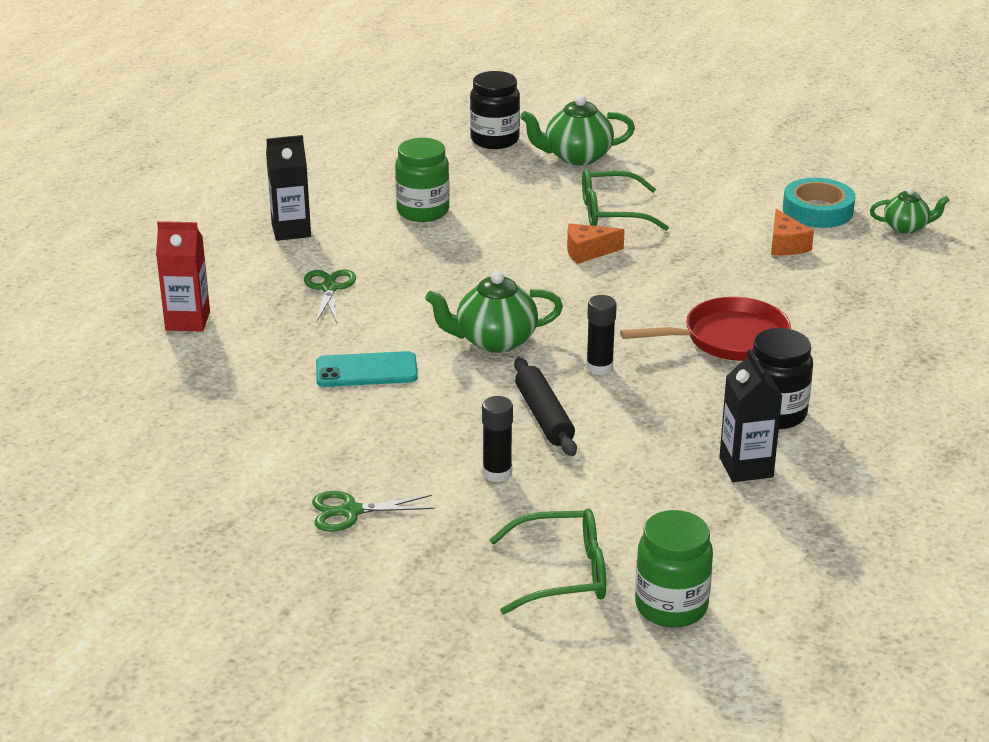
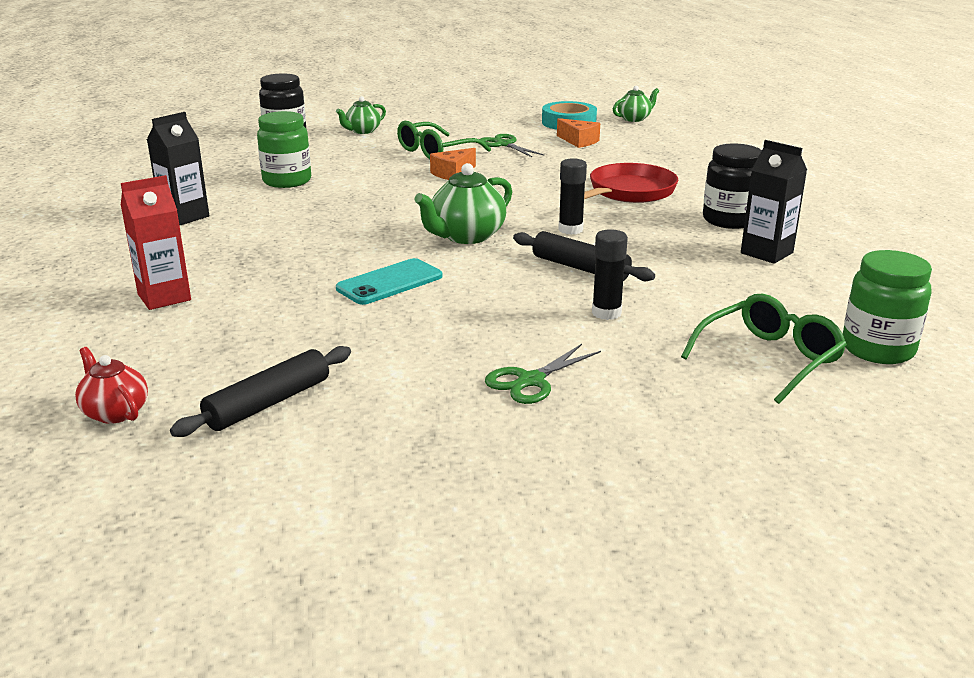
camera: 35 degrees left, 5 degrees down
green scissors [304,270,356,323] -> green scissors moved to [480,134,545,157]
green teapot [520,95,635,166] -> green teapot [336,96,386,134], size x0.62
none -> red teapot [75,347,148,424]
none -> black rolling pin [170,346,351,437]

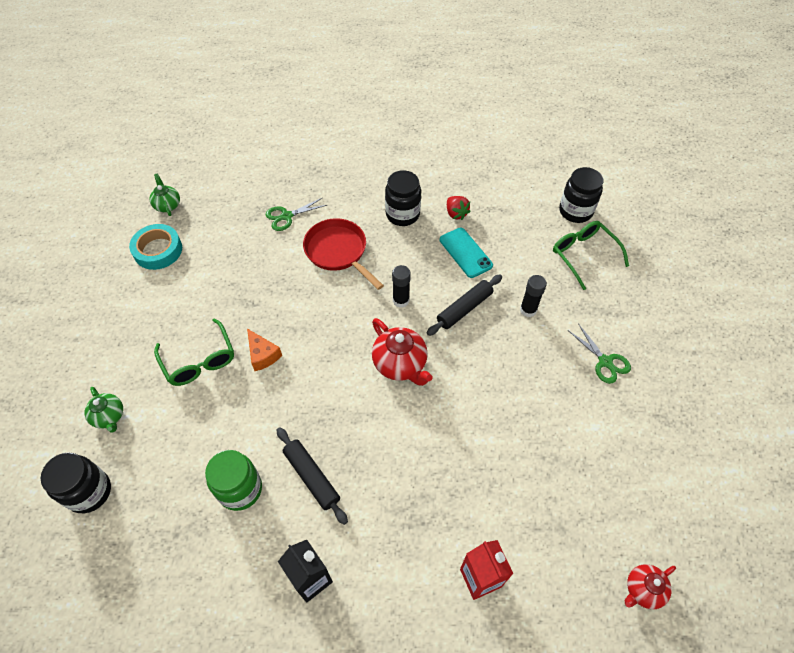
camera: 80 degrees left, 30 degrees up
black rolling pin [170,346,351,437] -> black rolling pin moved to [277,427,348,525]
turquoise phone [336,258,443,305] -> turquoise phone moved to [440,228,493,278]
green teapot [414,163,512,244] -> red teapot [372,318,432,386]
green scissors [480,134,545,157] -> green scissors moved to [266,198,327,231]
orange cheese [557,118,600,148] -> none
black carton [741,140,807,264] -> red strawberry [447,196,471,220]
green jar [843,250,932,364] -> black jar [559,167,603,223]

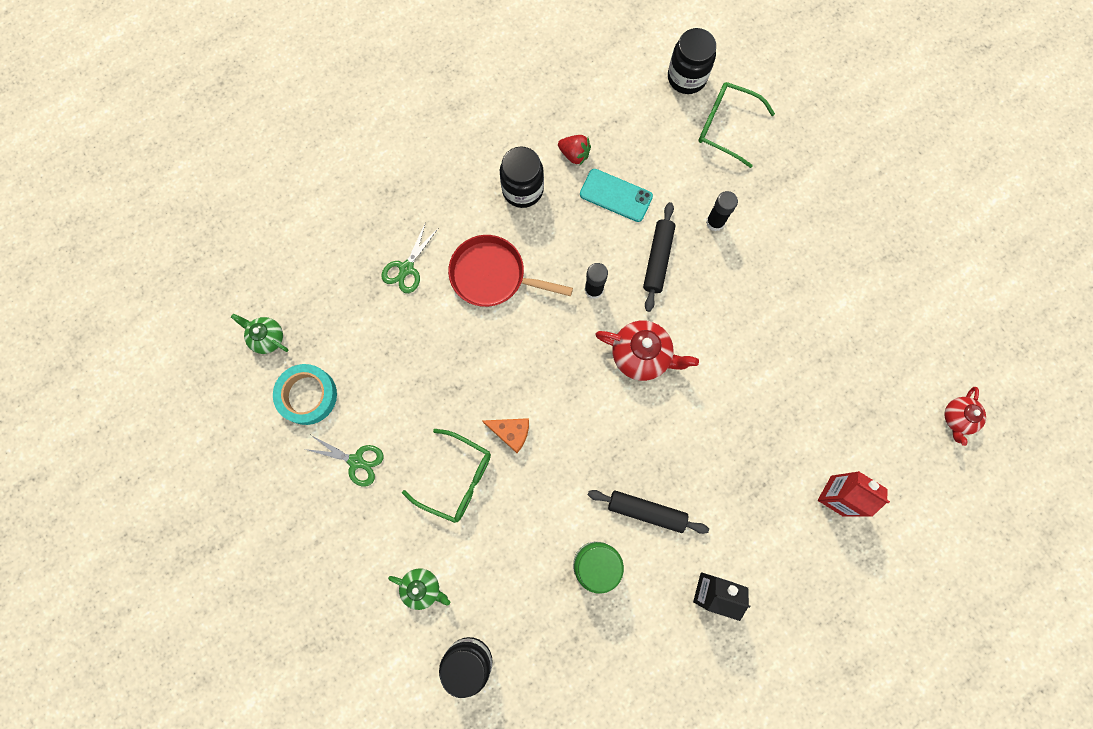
camera: 35 degrees left, 20 degrees up
green scissors [569,324,631,384] -> green scissors moved to [305,435,384,487]

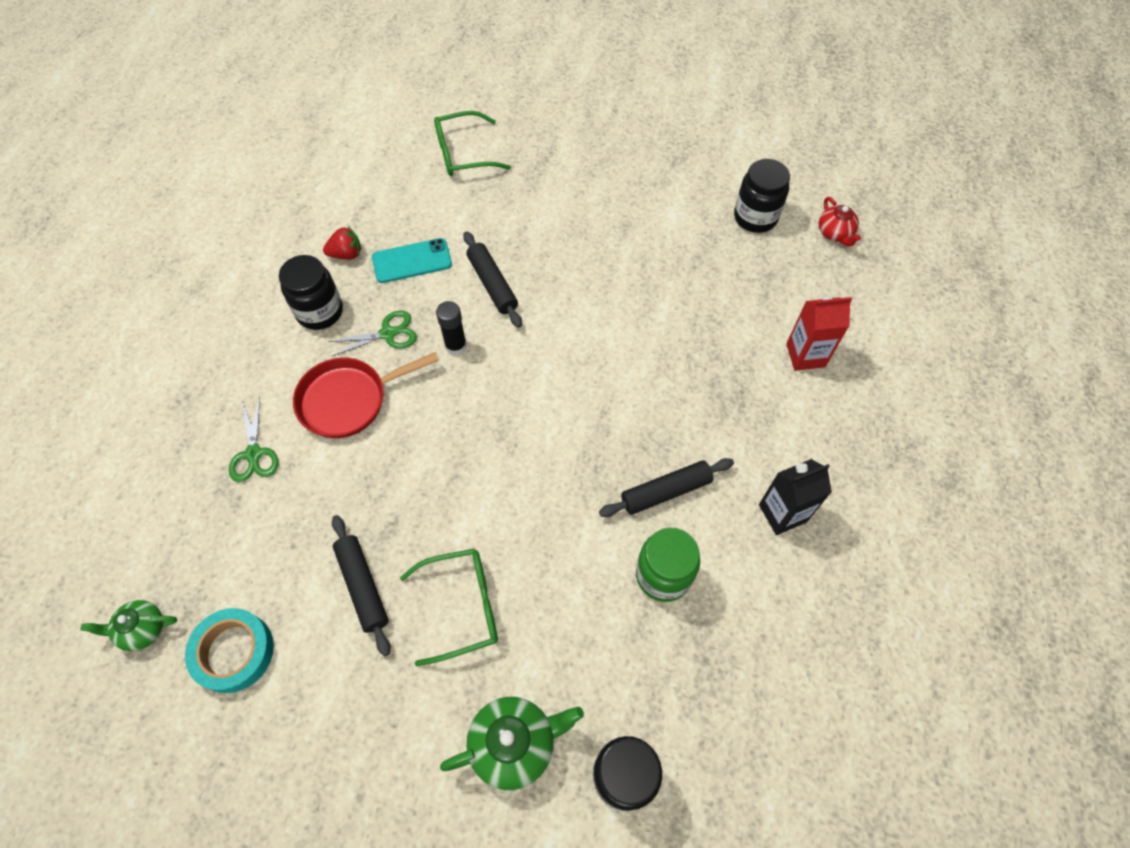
camera: 40 degrees left, 15 degrees down
green scissors [305,435,384,487] -> green scissors moved to [328,311,417,357]
green teapot [388,568,450,610] -> green teapot [440,697,584,790], size x1.61
orange cheese [482,418,529,453] -> none
red teapot [595,321,699,381] -> none
black jar [668,28,716,94] -> black jar moved to [734,159,790,233]
black glue stick [706,191,738,231] -> none
none -> black rolling pin [332,515,391,656]

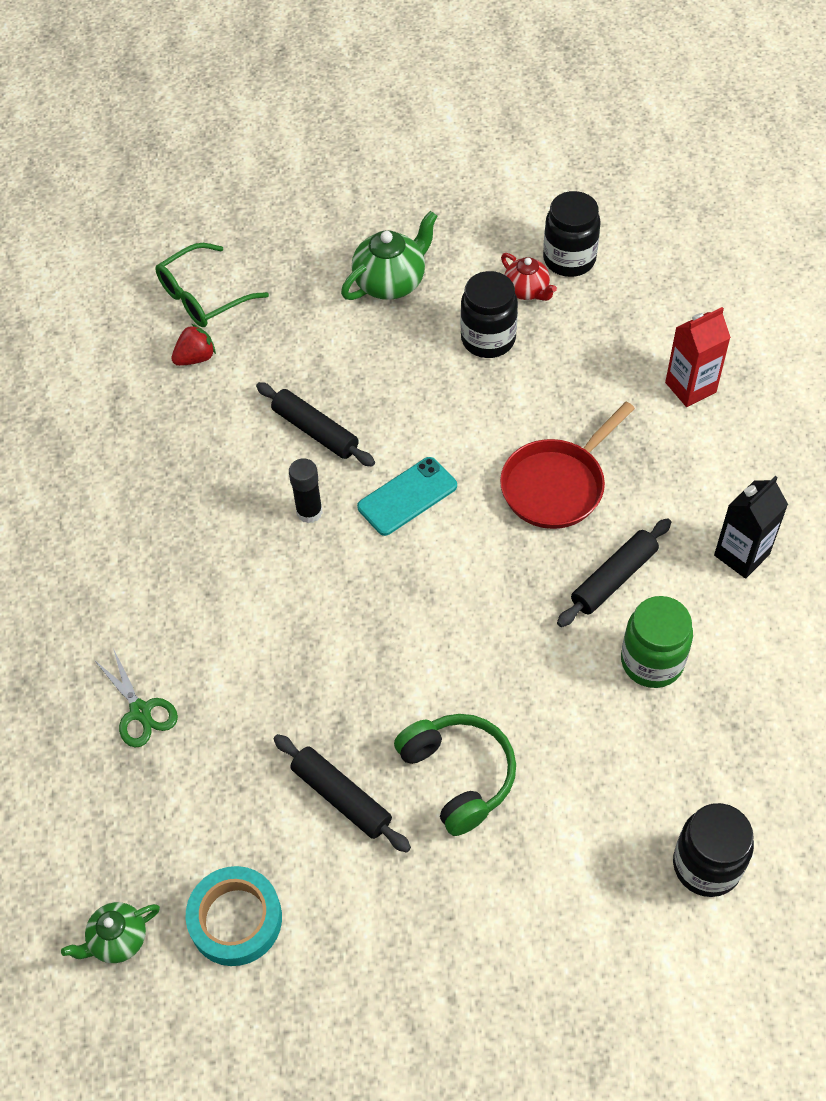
camera: 20 degrees left, 5 degrees down
black jar [279,255,343,330] -> black jar moved to [460,271,518,358]
red pan [293,352,439,438] -> red pan moved to [500,402,635,529]
red strawberry [323,226,361,260] -> red strawberry moved to [171,324,216,366]
green scissors [328,311,417,357] -> none
turquoise phone [372,238,452,283] -> turquoise phone moved to [357,457,457,536]
green glasses [400,548,498,666] -> green headphones [394,714,516,836]
green teapot [440,697,584,790] -> green teapot moved to [341,211,438,300]
red teapot [819,197,861,247] -> red teapot moved to [501,253,557,301]

